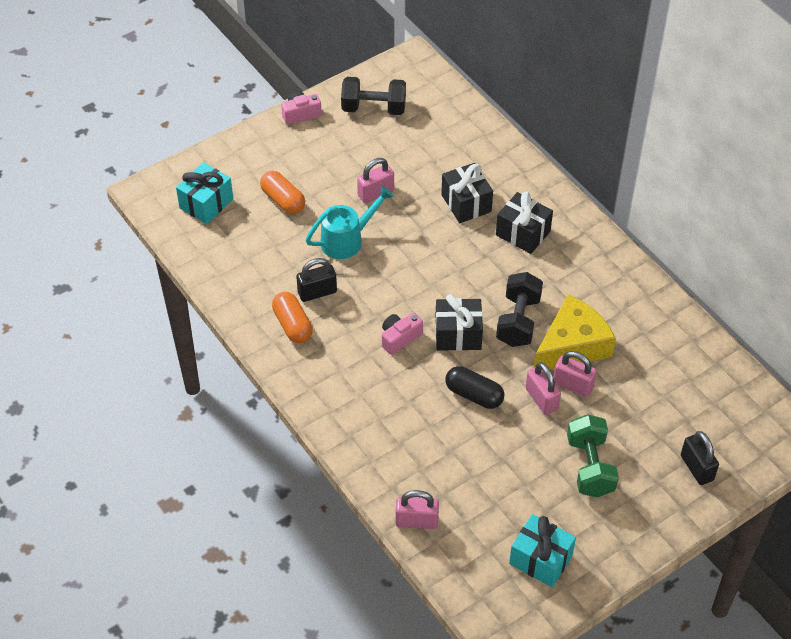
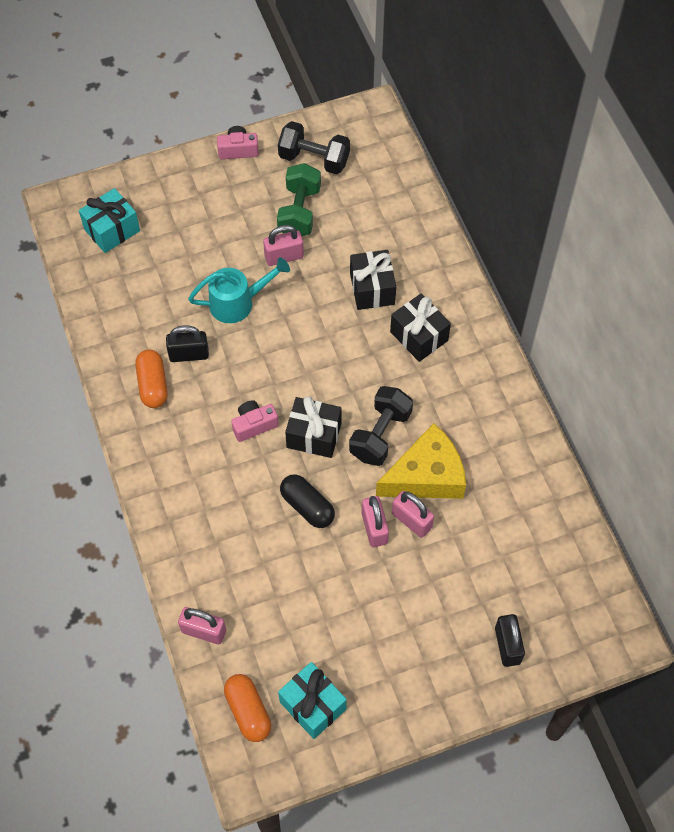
camera: 15 degrees right, 10 degrees up
orange capsule [260,171,305,214] -> orange capsule moved to [224,674,271,742]
green dumbbell [567,414,619,497] -> green dumbbell moved to [277,163,321,236]

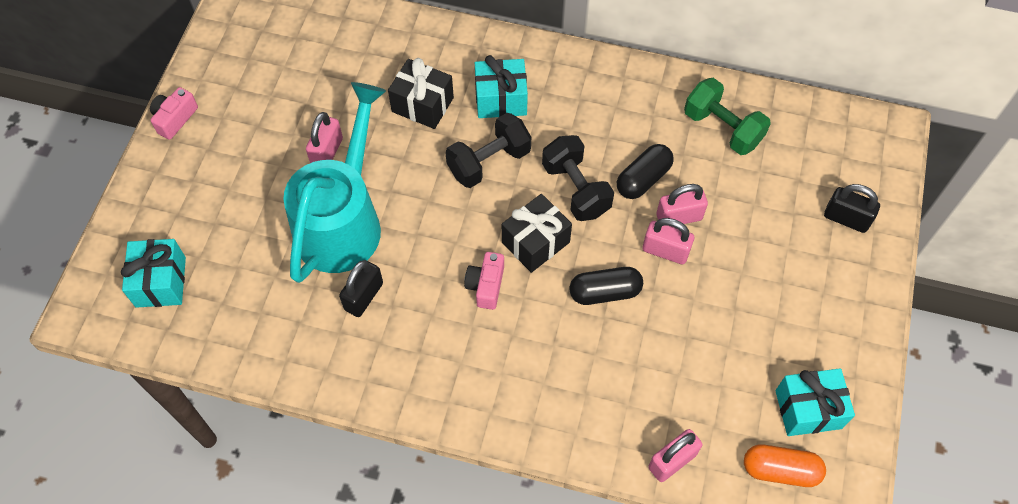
camera: 55 degrees left, 0 degrees up
orange capsule [135,350,168,408] -> none
turquoise watering can [188,257,290,323] -> turquoise watering can [283,82,386,283], size x1.73
green dumbbell [277,163,321,236] -> green dumbbell moved to [684,78,771,155]
black dumbbell [278,121,350,174] -> black dumbbell moved to [446,113,531,188]
yellow cheese [376,423,466,499] -> black capsule [617,144,674,199]
black gift [390,294,451,362] -> turquoise gift [475,55,528,118]

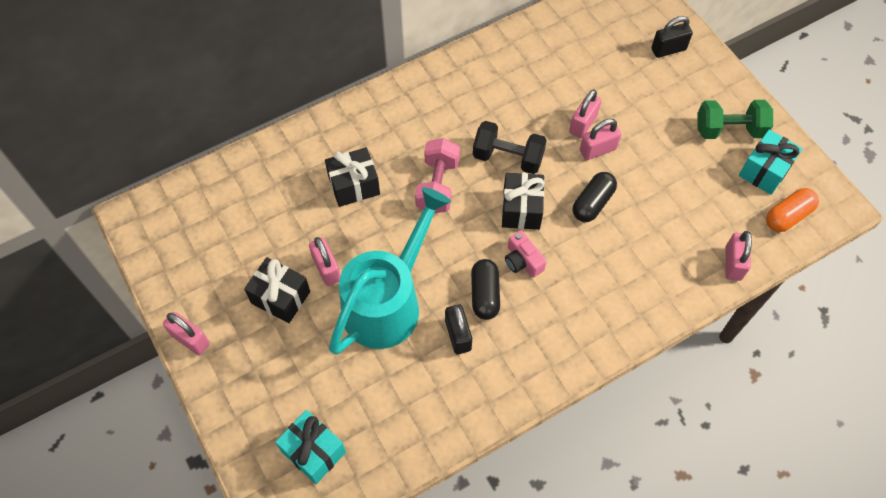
camera: 45 degrees left, 0 degrees up
pink camera [150,87,198,140] -> pink padlock [163,312,210,355]
turquoise watering can [283,82,386,283] -> turquoise watering can turned 60 degrees clockwise [329,187,451,355]
black dumbbell [446,113,531,188] -> pink dumbbell [415,138,460,213]
turquoise gift [475,55,528,118] -> none
black capsule [617,144,674,199] -> black capsule moved to [471,259,500,320]
green dumbbell [684,78,771,155] -> green dumbbell moved to [698,100,773,139]
none -> black gift [244,257,310,323]

